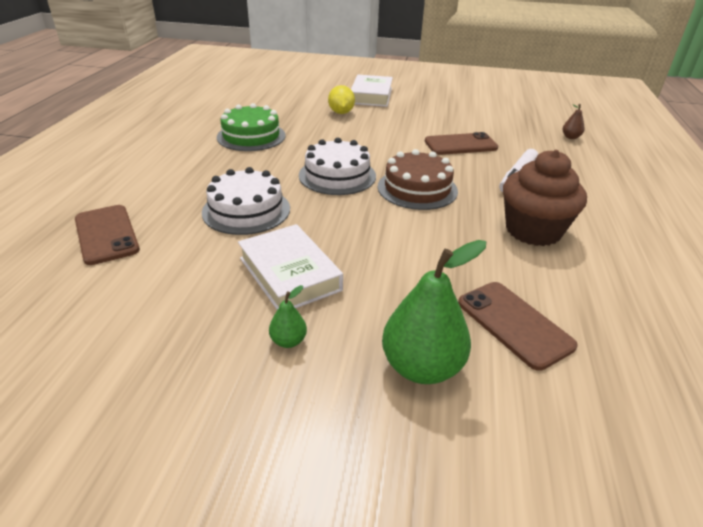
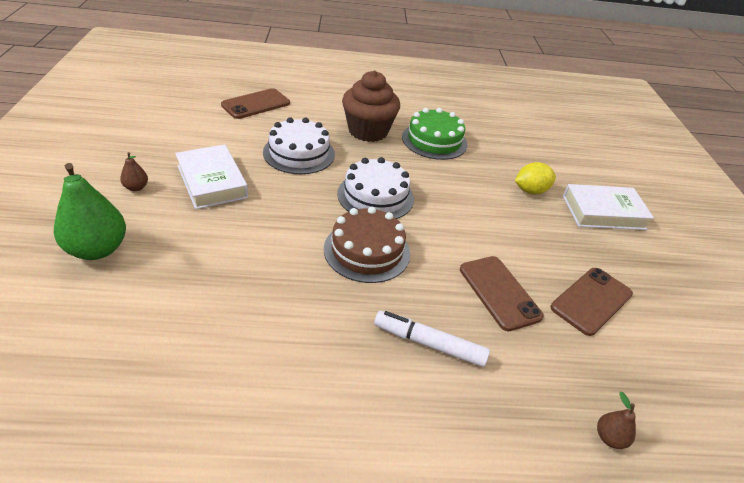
camera: 75 degrees right, 5 degrees up
white book [238,224,343,310] -> white book turned 75 degrees counterclockwise [175,144,248,209]
green pear [269,285,307,348] -> brown pear [120,152,148,191]
brown phone [458,282,578,371] -> brown phone moved to [551,268,633,336]
brown cupcake [503,150,587,246] -> brown cupcake moved to [342,71,400,142]

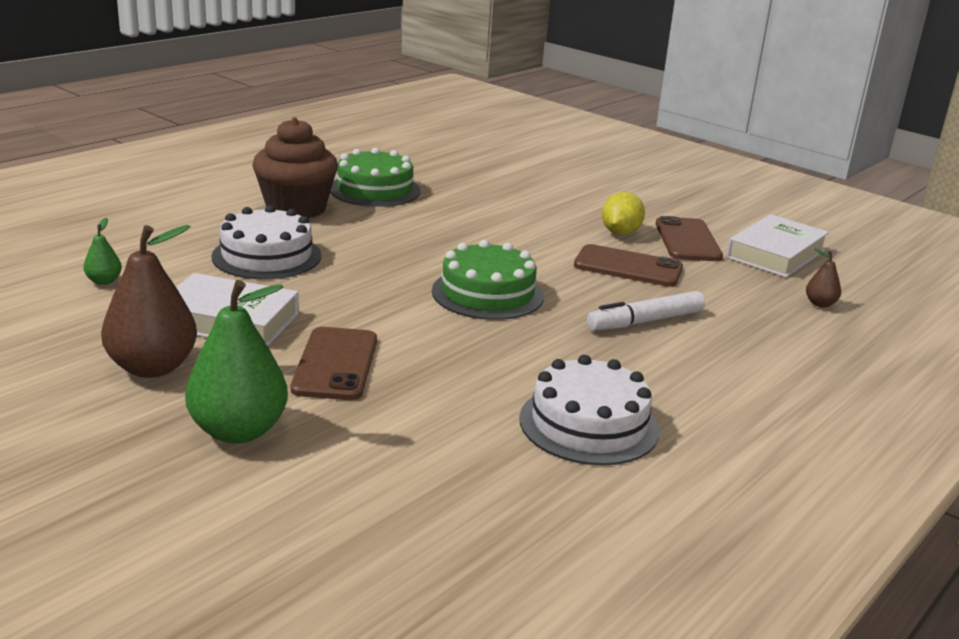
camera: 45 degrees left, 15 degrees down
brown pear [120,152,148,191] -> brown pear [101,225,197,378], size x2.17
brown phone [221,88,290,119] -> brown phone moved to [291,327,377,400]
brown cake [324,207,410,283] -> green cake [432,240,544,320]
white cake [337,157,414,219] -> white cake moved to [519,355,659,465]
yellow lemon [515,162,556,195] -> yellow lemon moved to [602,192,645,235]
white book [563,184,654,230] -> white book moved to [726,214,829,278]
none -> green pear [83,218,122,285]

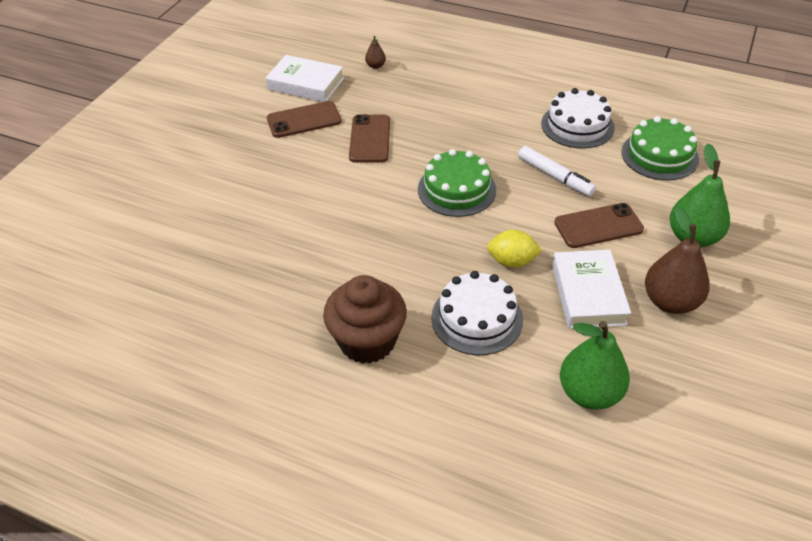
camera: 105 degrees left, 20 degrees up
green pear [83,218,122,285] -> green pear [560,321,630,410], size x2.17
green cake [330,147,421,207] -> green cake moved to [621,116,699,181]
white marker [587,291,705,331] -> white marker moved to [518,146,596,196]
yellow lemon [602,192,645,235] -> yellow lemon moved to [487,230,542,268]

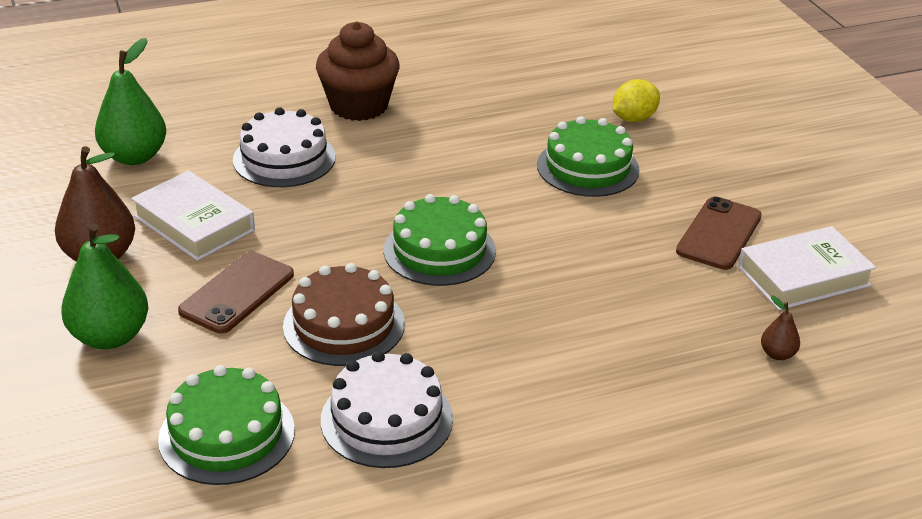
camera: 135 degrees right, 10 degrees down
brown phone [349,114,390,163] -> none
yellow lemon [487,230,542,268] -> yellow lemon moved to [613,79,660,122]
white marker [518,146,596,196] -> brown cake [283,263,405,366]
none -> green cake [537,116,640,197]

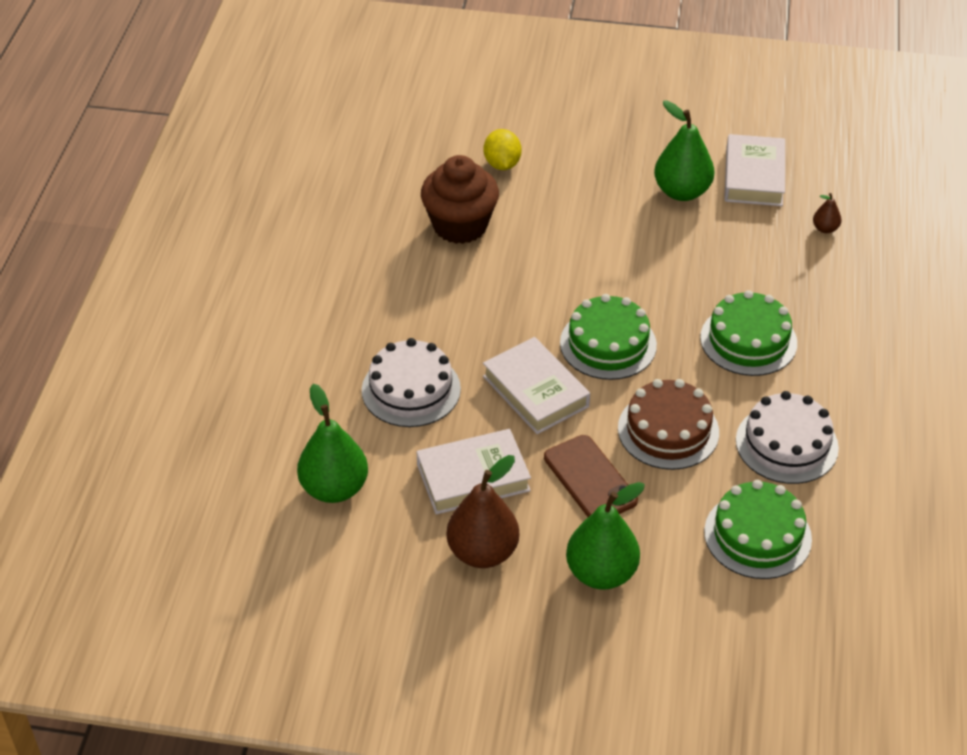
camera: 60 degrees left, 10 degrees up
brown cupcake [316,21,400,121] -> brown cupcake moved to [421,155,499,244]
green cake [537,116,640,197] -> green cake moved to [700,290,797,376]
brown phone [676,197,762,270] -> green pear [654,100,714,201]
none -> white book [483,337,590,434]

